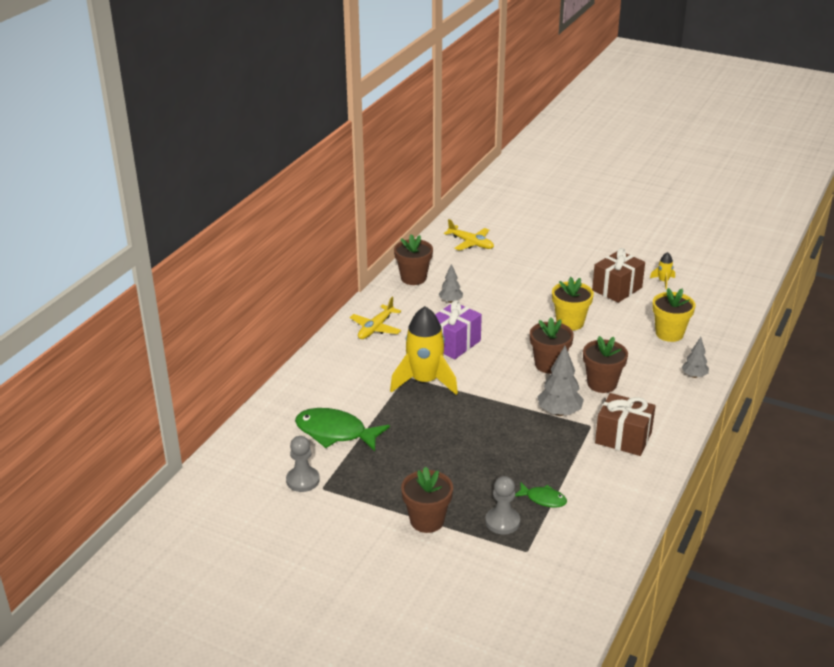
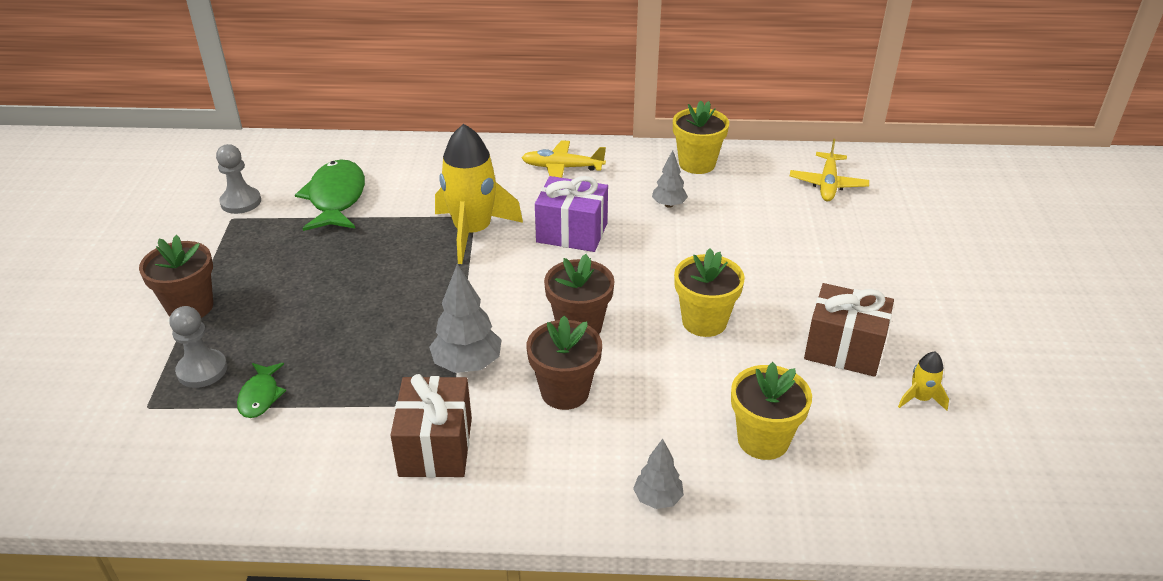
camera: 65 degrees right, 5 degrees up
brown flower pot [394,234,433,285] -> yellow flower pot [673,101,729,174]

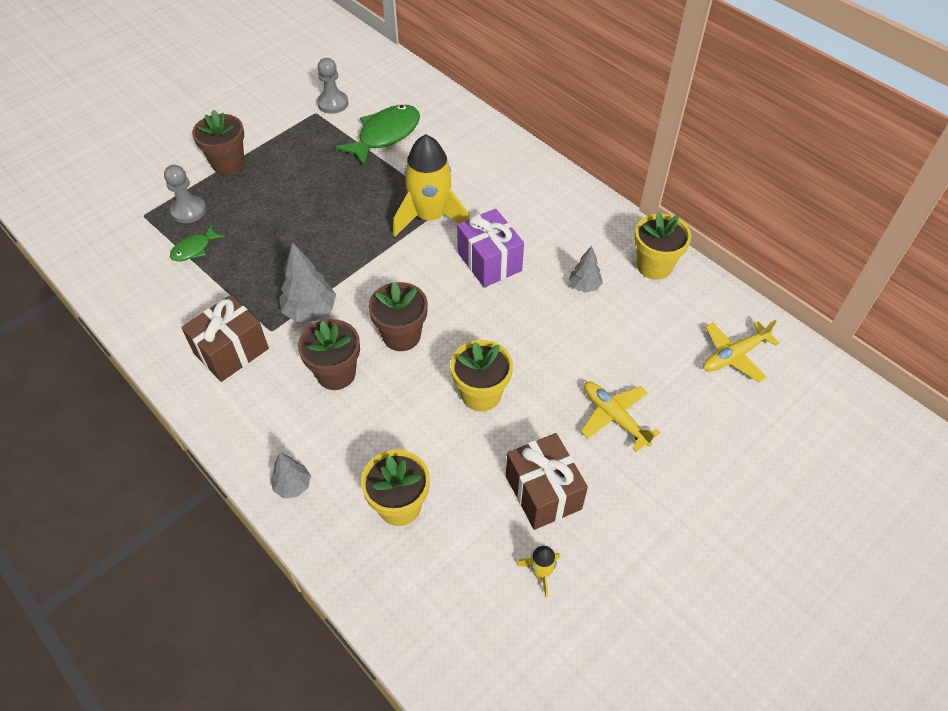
camera: 45 degrees right, 15 degrees up
yellow plane [522,140,606,178] -> yellow plane moved to [581,381,661,452]

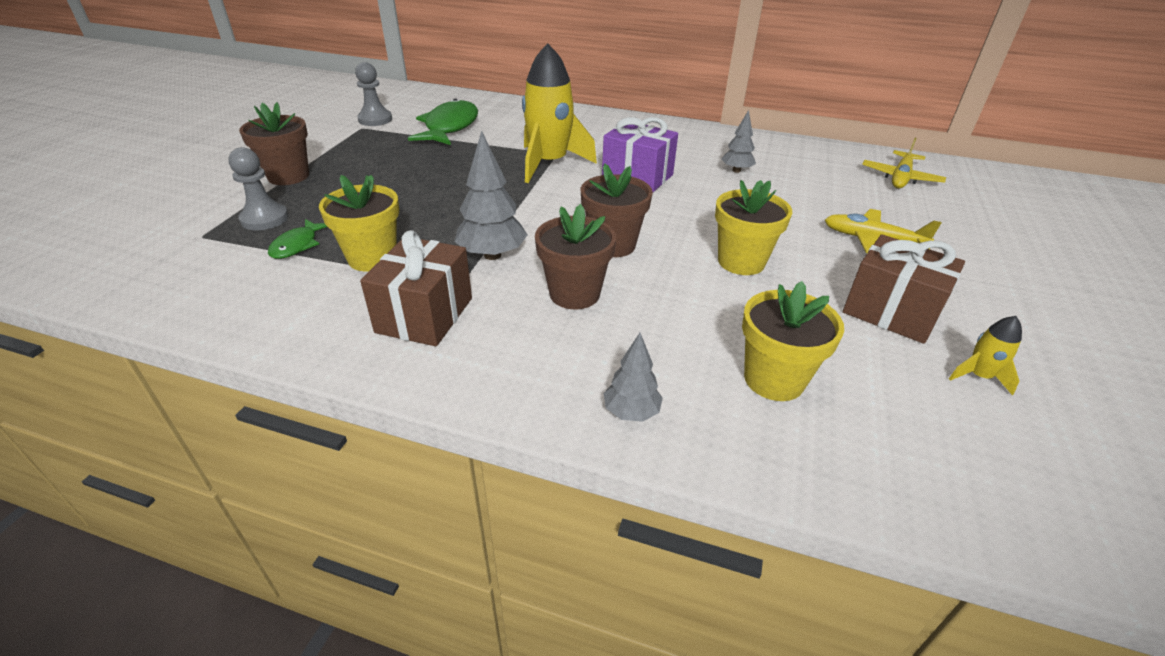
camera: 30 degrees left, 15 degrees down
yellow flower pot [634,212,691,280] -> yellow flower pot moved to [319,175,399,271]

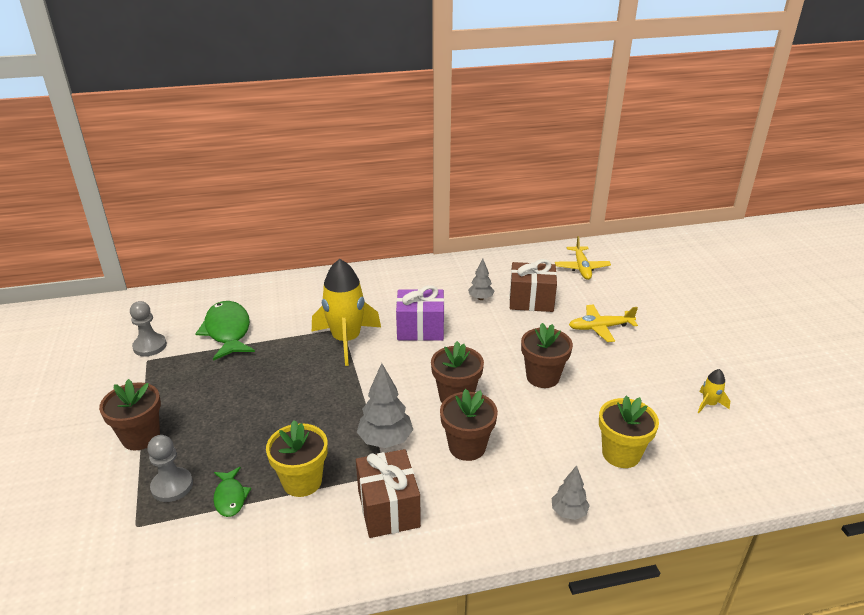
camera: 30 degrees left, 5 degrees down
yellow flower pot [715,180,792,275] -> brown flower pot [521,323,573,388]
brown gift [843,234,965,344] -> brown gift moved to [509,259,557,312]

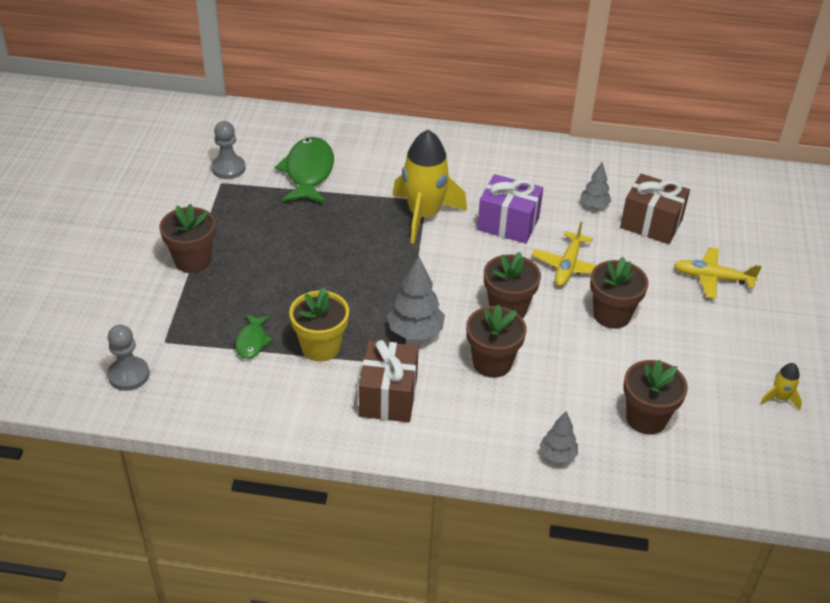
camera: 20 degrees right, 10 degrees up
grey pawn [147,435,193,502] -> grey pawn moved to [107,325,150,391]
yellow plane [555,236,611,280] -> yellow plane moved to [532,221,597,286]
yellow flower pot [599,396,659,468] -> brown flower pot [623,360,688,435]

